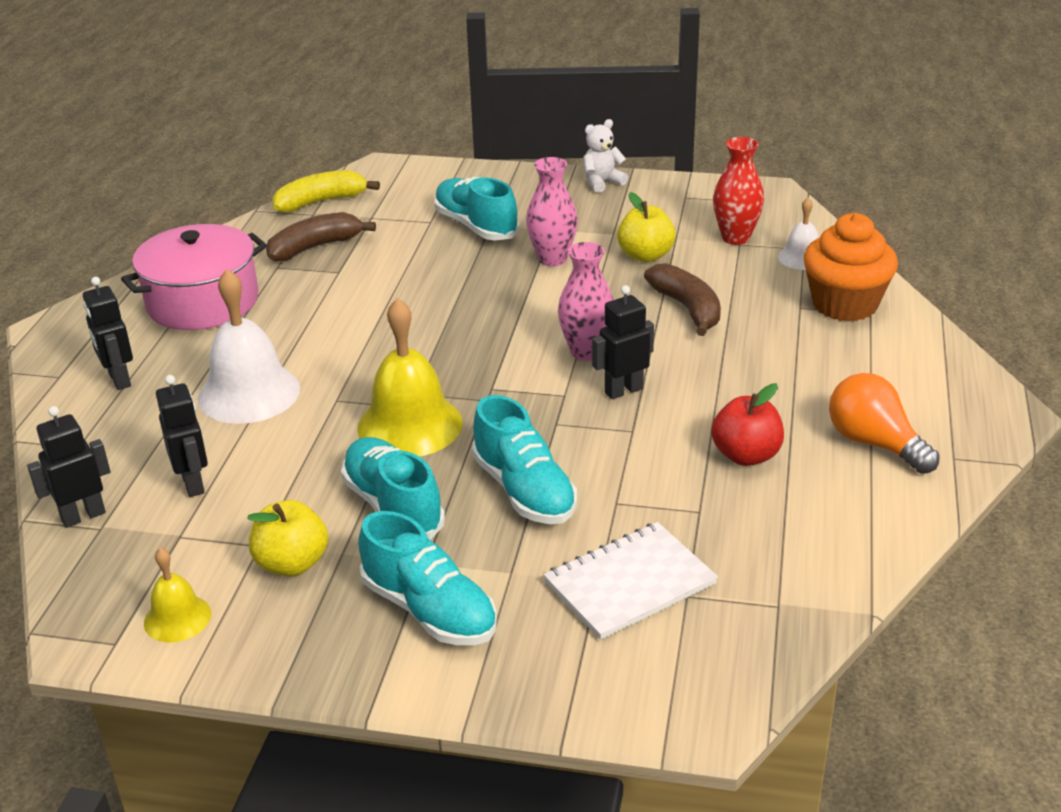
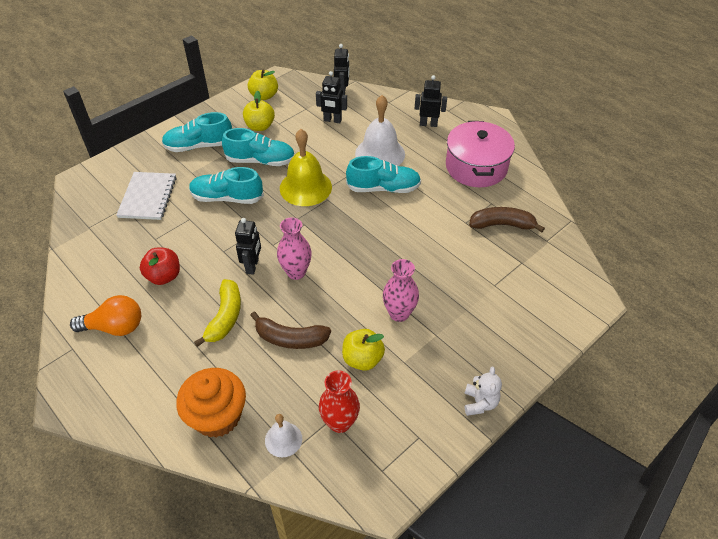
camera: 125 degrees right, 15 degrees up
yellow bell [144,548,211,642] -> yellow apple [248,69,278,100]
brown banana [266,212,376,262] -> brown banana turned 90 degrees counterclockwise [469,207,545,232]
yellow banana [272,170,380,213] -> yellow banana moved to [194,279,241,347]
turquoise shoe [434,177,519,241] -> turquoise shoe moved to [346,156,421,193]

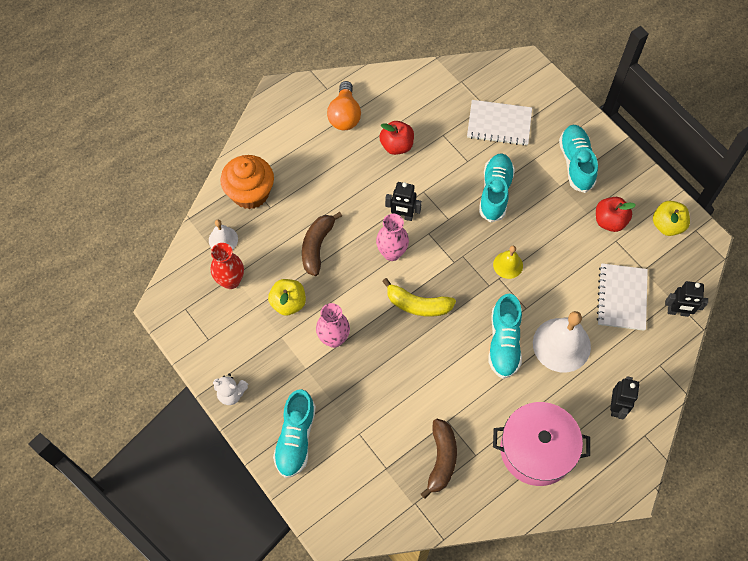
camera: 95 degrees right, 15 degrees up
yellow banana [194,279,241,347] -> yellow banana moved to [382,278,456,317]
turquoise shoe [222,128,295,166] -> turquoise shoe moved to [273,389,316,478]
yellow apple [243,91,275,131] -> red apple [596,197,636,232]
yellow bell [280,129,332,206] -> yellow bell [493,246,523,279], size x0.53
black robot [316,71,347,123] -> white notebook [597,263,648,331]

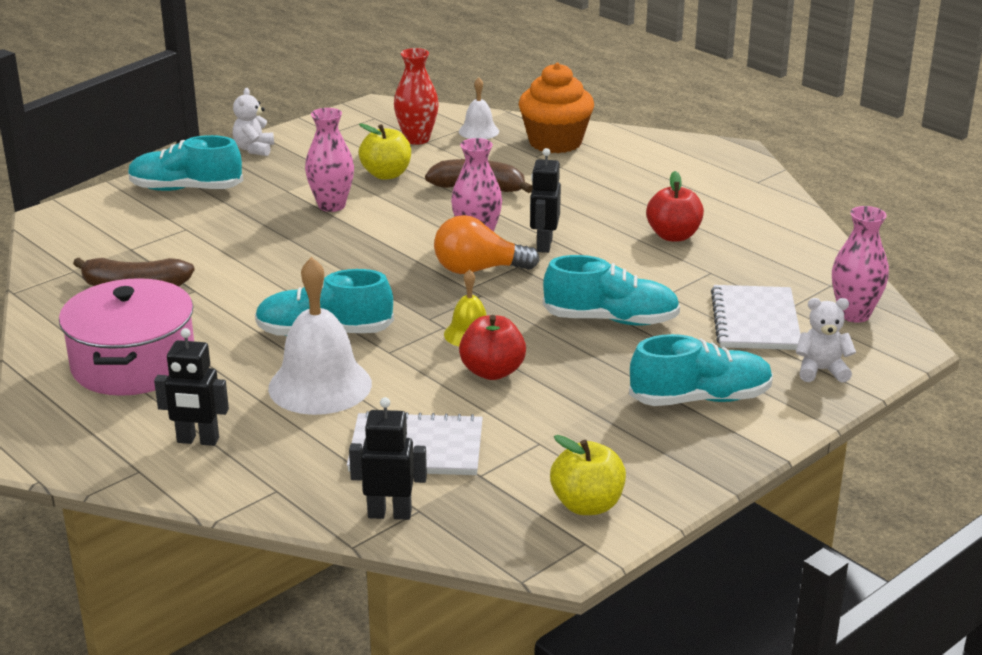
camera: 85 degrees right, 35 degrees down
orange light bulb [327,81,361,130] -> orange light bulb moved to [434,215,540,274]
yellow banana [382,278,456,317] -> none
red apple [596,197,636,232] -> red apple moved to [459,315,526,380]
black robot [665,281,708,317] -> black robot turned 90 degrees clockwise [349,397,427,520]
none -> white teddy bear [796,298,856,383]
none -> pink vase [832,206,889,323]

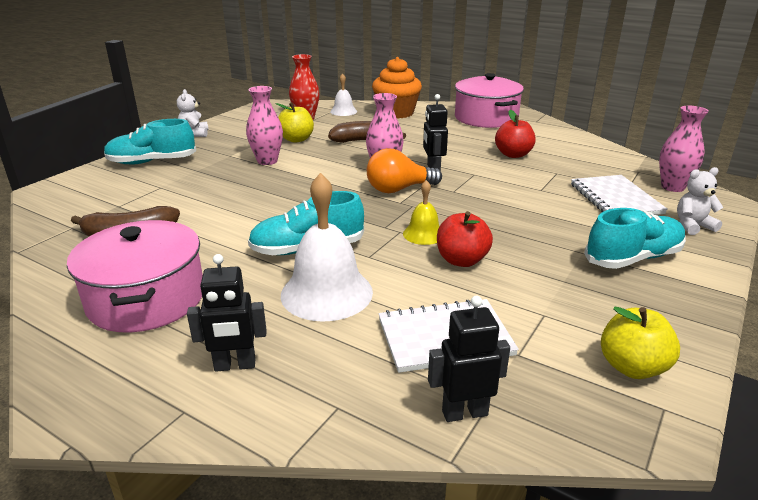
camera: 15 degrees left, 0 degrees up
turquoise shoe [543,255,680,325] -> none
none -> pink pot [455,73,524,128]

